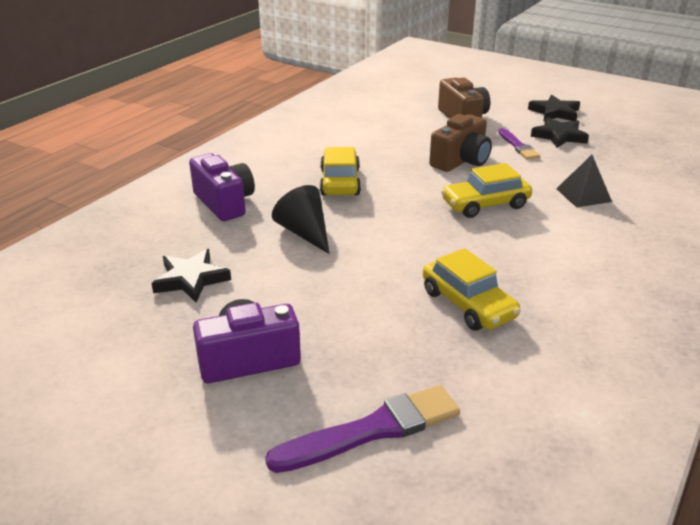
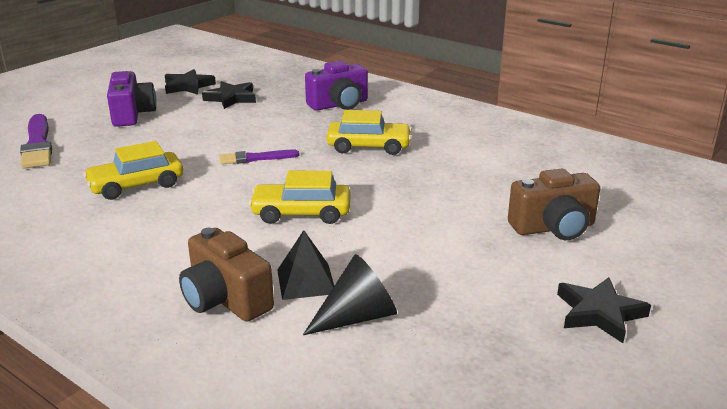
camera: 95 degrees right, 5 degrees down
black cone [272,185,330,254] -> black cone moved to [303,254,397,335]
brown camera [429,114,492,172] -> brown camera moved to [179,228,274,322]
yellow car [441,163,532,218] -> yellow car turned 75 degrees counterclockwise [249,171,350,224]
purple brush [498,128,540,160] -> purple brush moved to [219,150,299,164]
black star [531,117,589,148] -> black star moved to [165,69,216,95]

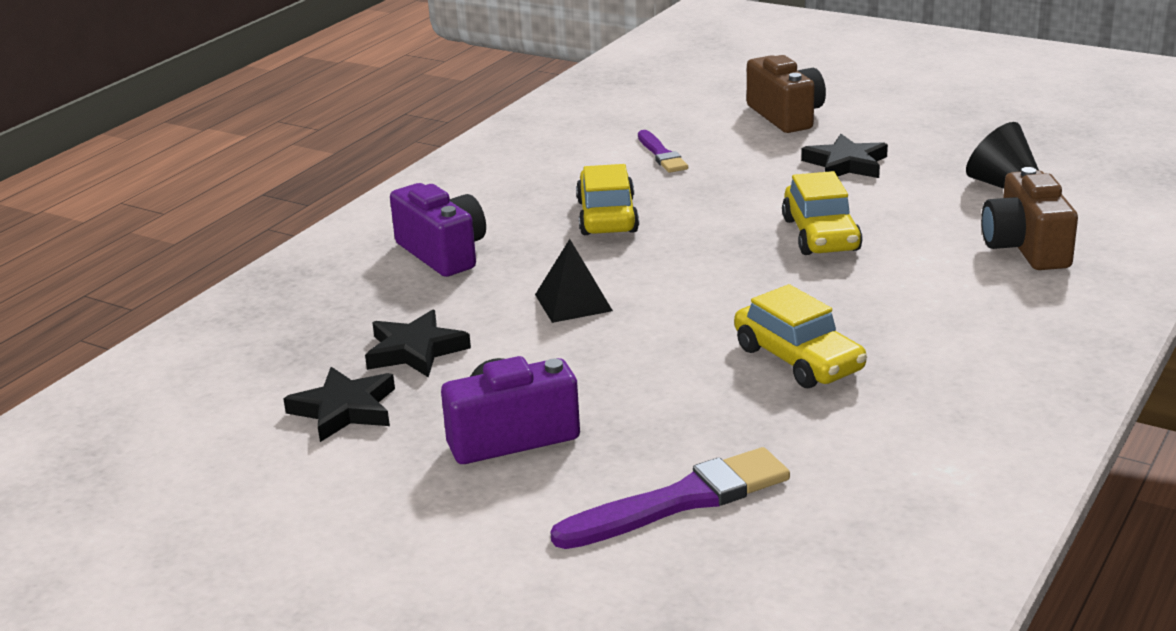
camera: 95 degrees left, 0 degrees up
brown camera [179,228,274,322] -> brown camera turned 135 degrees clockwise [981,167,1078,270]
purple brush [219,150,299,164] -> purple brush moved to [638,130,688,173]
black pyramid [277,230,334,300] -> black pyramid moved to [535,239,613,323]
black star [557,277,651,343] -> black star moved to [801,134,888,178]

